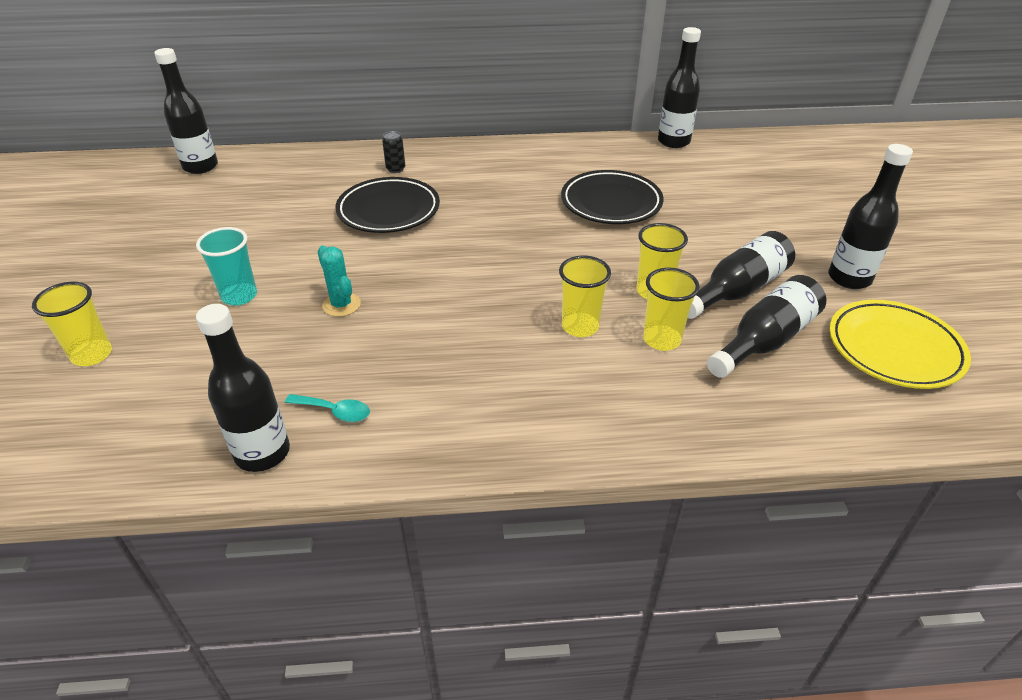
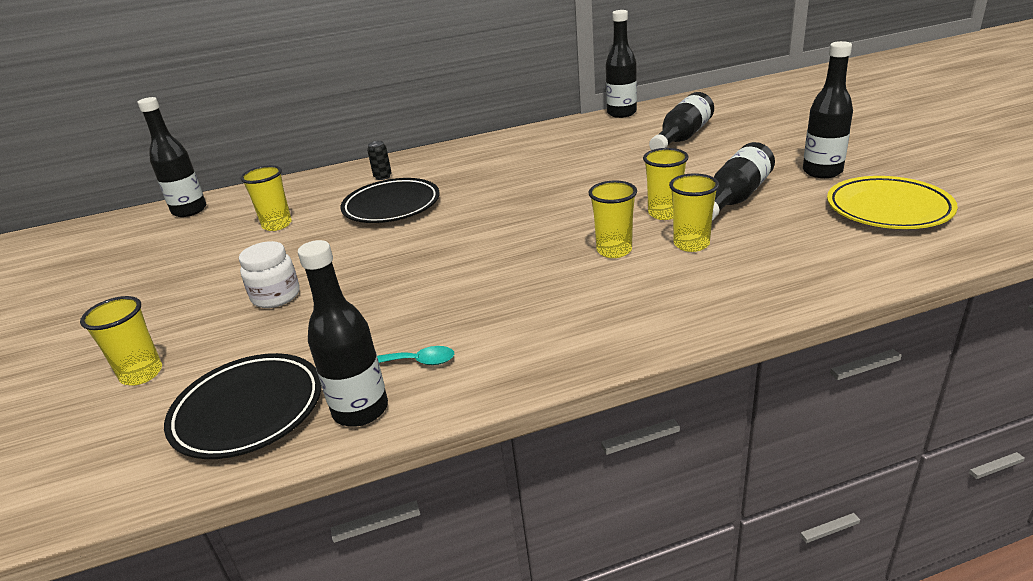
camera: 10 degrees left, 10 degrees down
turquoise cup [196,227,257,306] -> white jar [239,241,300,308]
turquoise cactus [317,246,361,317] -> none
black plate [561,170,664,224] -> black plate moved to [164,353,321,459]
black bottle [707,275,826,378] -> black bottle moved to [649,92,714,150]
none -> yellow cup [240,165,292,231]

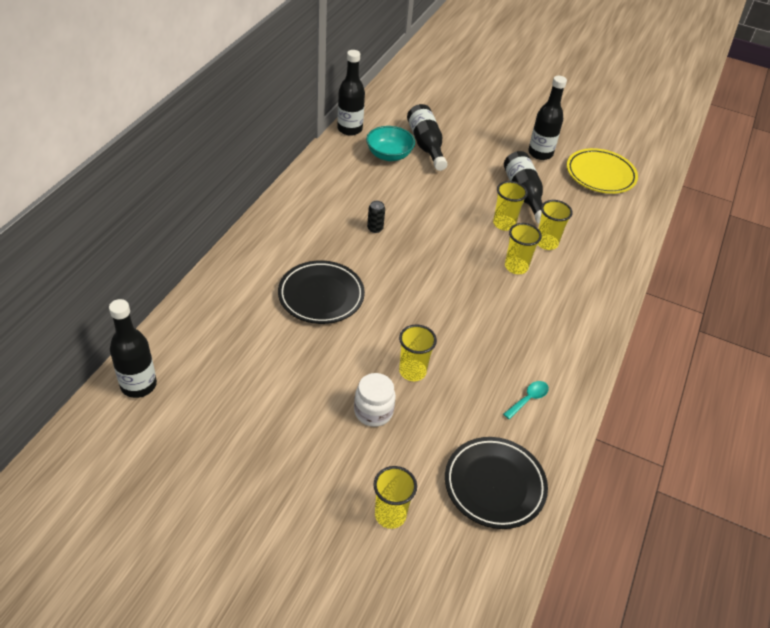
camera: 55 degrees left, 15 degrees up
yellow cup [240,165,292,231] -> yellow cup moved to [399,324,437,381]
black bottle [298,240,388,427] -> none
black can [367,141,392,180] -> black can moved to [367,201,385,233]
none -> turquoise bowl [366,126,415,161]

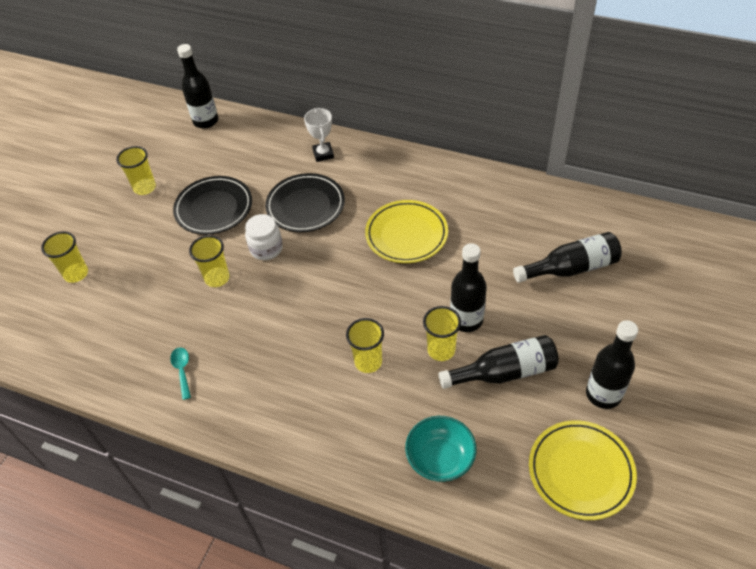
camera: 95 degrees right, 5 degrees up
black bottle [337,50,365,136] -> black bottle moved to [450,243,487,332]
white jar [354,373,396,427] -> white jar moved to [245,214,283,260]
turquoise bowl [366,126,415,161] -> turquoise bowl moved to [405,416,477,482]
black can [367,201,385,233] -> yellow plate [365,200,448,263]
black plate [445,437,548,529] -> black plate moved to [173,176,252,235]
turquoise spoon [503,381,549,419] -> turquoise spoon turned 150 degrees counterclockwise [170,347,191,400]
yellow cup [538,200,573,250] -> yellow cup moved to [116,146,156,195]
none -> white trophy [304,108,334,162]

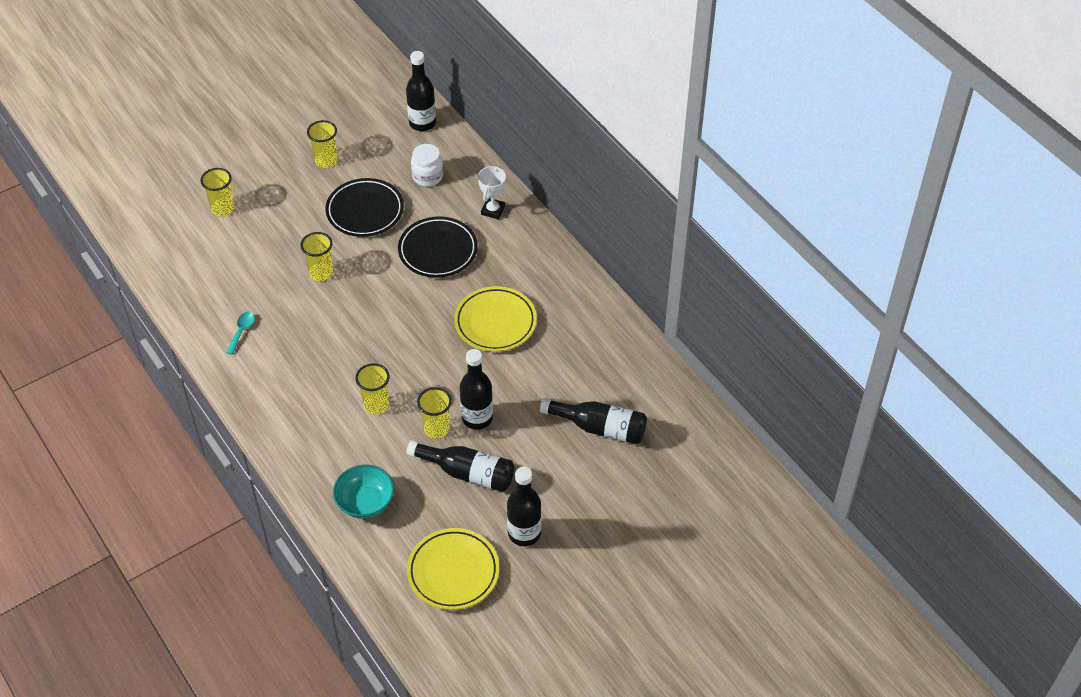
camera: 30 degrees right, 0 degrees up
white jar [245,214,283,260] -> white jar moved to [411,144,443,186]

